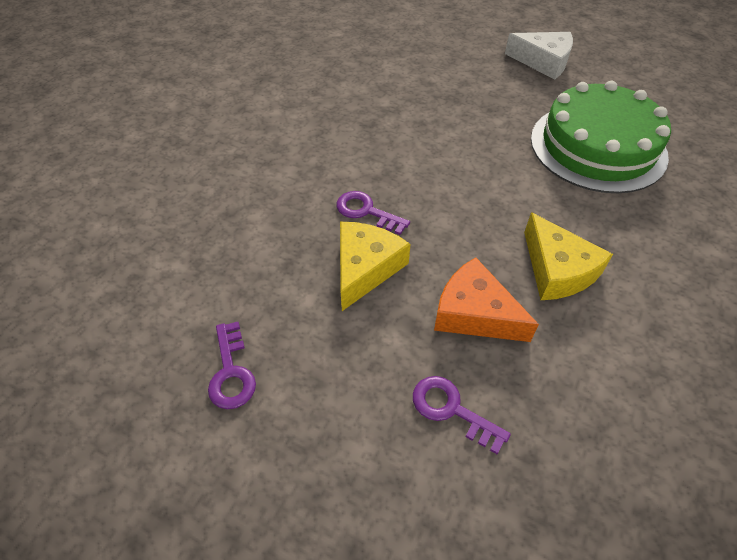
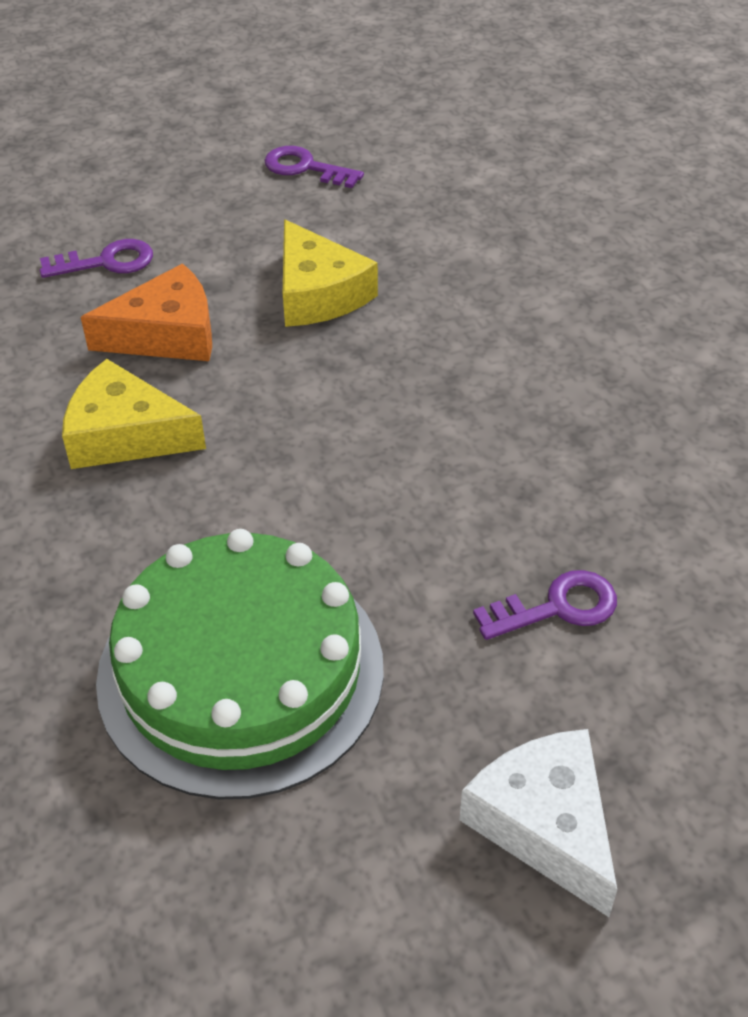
camera: 130 degrees right, 5 degrees down
purple key [337,191,410,235] -> purple key moved to [473,570,617,640]
white cheese [505,32,573,80] -> white cheese turned 90 degrees clockwise [460,729,617,917]

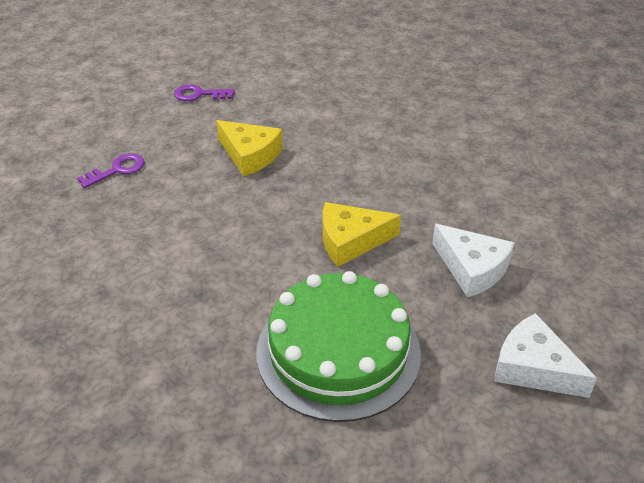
camera: 25 degrees left, 5 degrees down
yellow cheese [62,359,206,469] -> yellow cheese moved to [323,202,401,267]
orange cheese [81,264,212,361] -> none
purple key [473,570,617,640] -> white cheese [432,224,515,298]

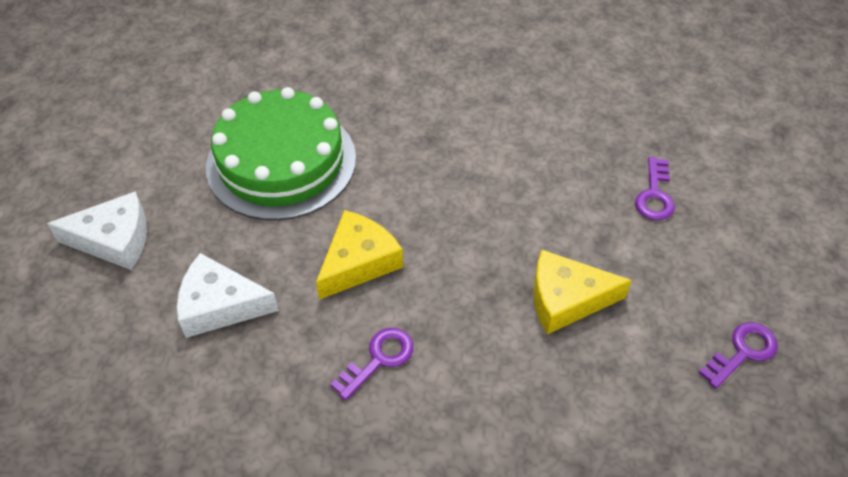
camera: 140 degrees right, 10 degrees up
none -> purple key [330,328,413,401]

